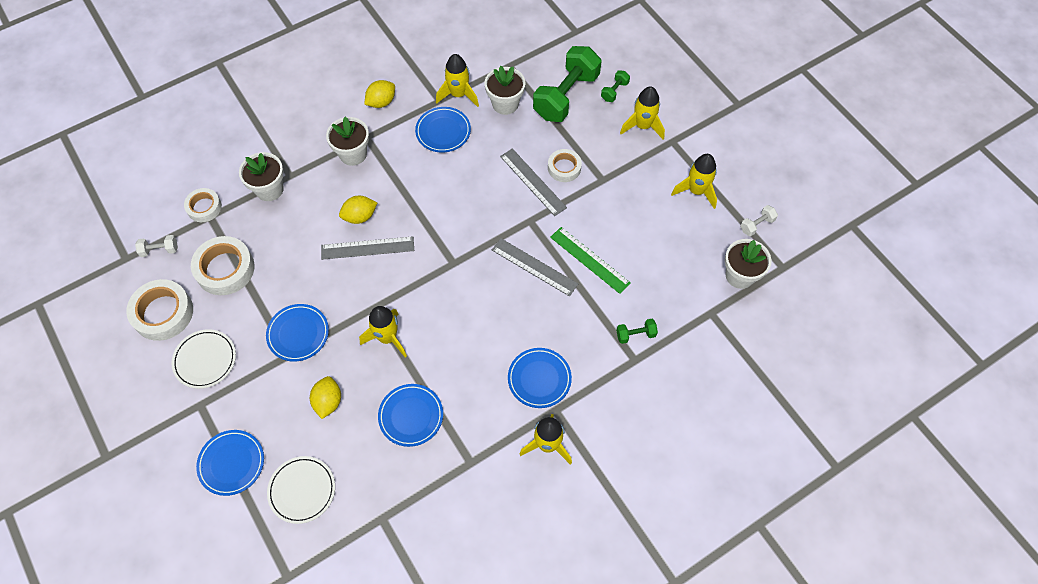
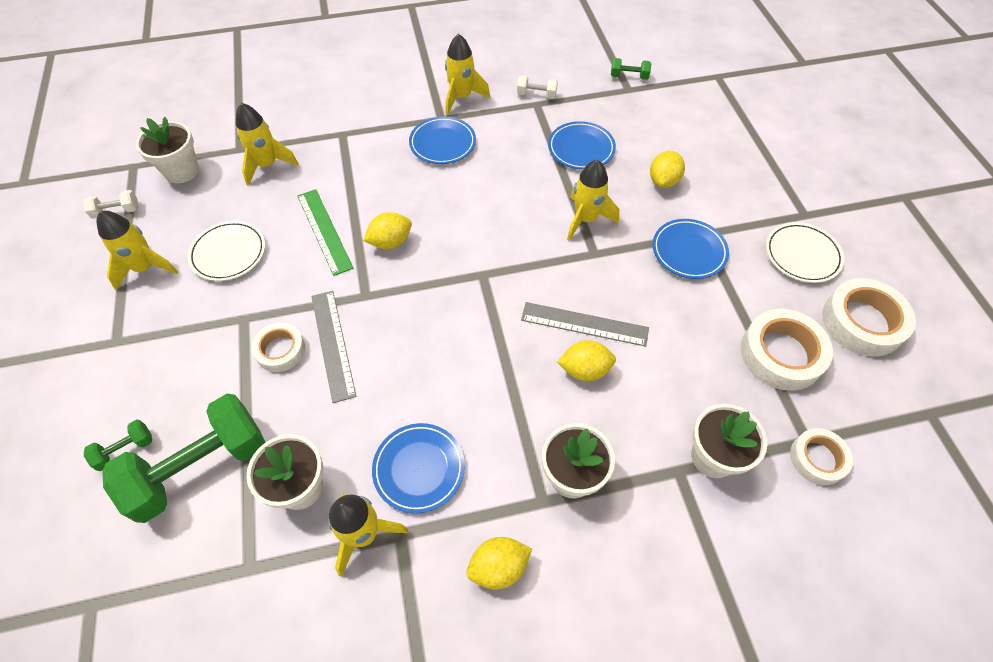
camera: 160 degrees left, 5 degrees down
white dumbbell [135,235,178,257] -> white dumbbell moved to [517,75,558,99]
blue plate [196,430,264,496] -> none
white plate [267,456,335,524] -> white plate moved to [188,221,265,281]
grey ruler [492,238,578,296] -> yellow lemon [363,212,412,249]
green dumbbell [616,319,658,344] -> green dumbbell moved to [611,58,652,80]
yellow rocket [620,86,665,139] -> yellow rocket moved to [236,103,299,186]

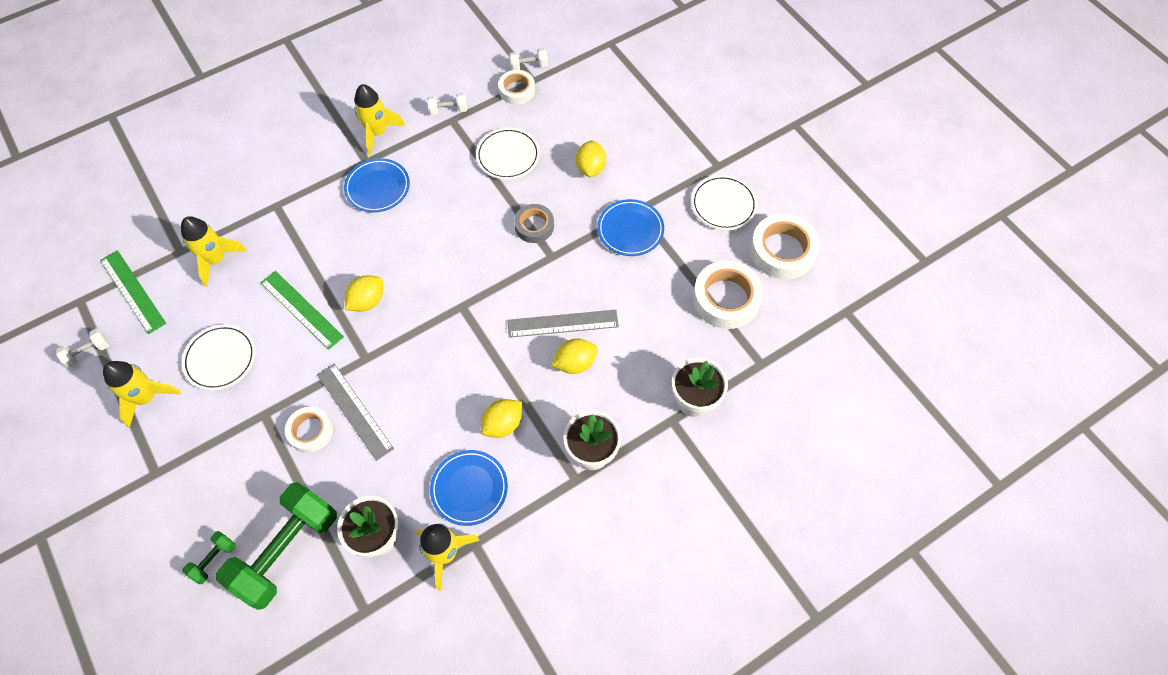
camera: 20 degrees left, 5 degrees up
white flower pot [136,117,199,183] -> green ruler [100,250,166,334]
yellow lemon [467,537,532,590] -> yellow lemon moved to [481,399,522,438]
blue plate [548,121,616,170] -> white plate [476,128,540,180]
yellow rocket [567,160,620,241] -> grey tape [514,204,554,243]
green dumbbell [611,58,652,80] -> white dumbbell [509,48,548,70]
white tape [790,428,853,485] -> white tape moved to [498,70,535,105]

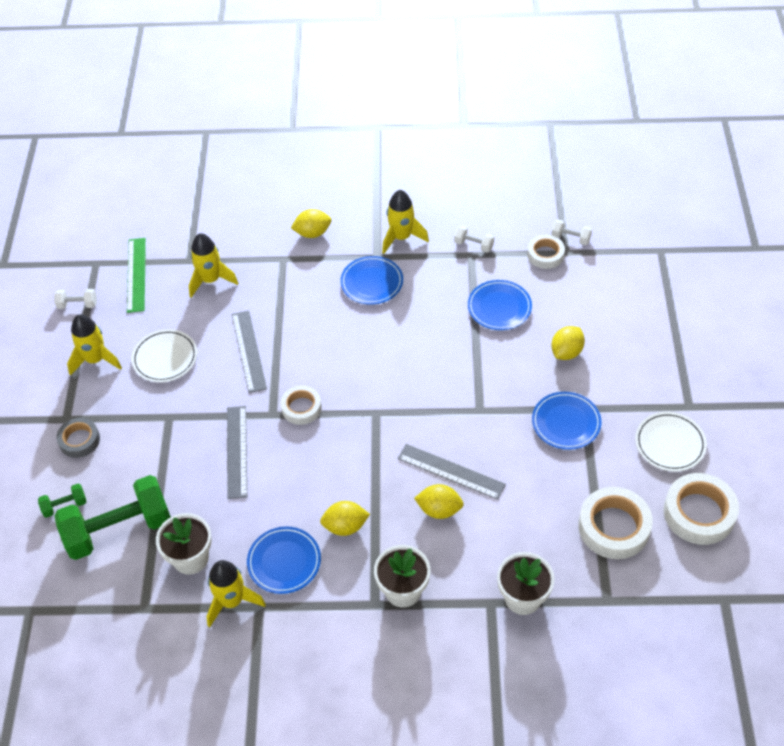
camera: 35 degrees right, 10 degrees down
green ruler [260,271,344,349] -> grey ruler [232,311,267,393]
white tape [285,407,333,453] -> white tape moved to [281,385,322,425]
yellow lemon [345,275,383,312] -> yellow lemon moved to [291,209,331,238]
white plate [476,128,540,180] -> blue plate [468,280,532,330]
grey tape [514,204,554,243] -> grey tape moved to [57,418,100,458]

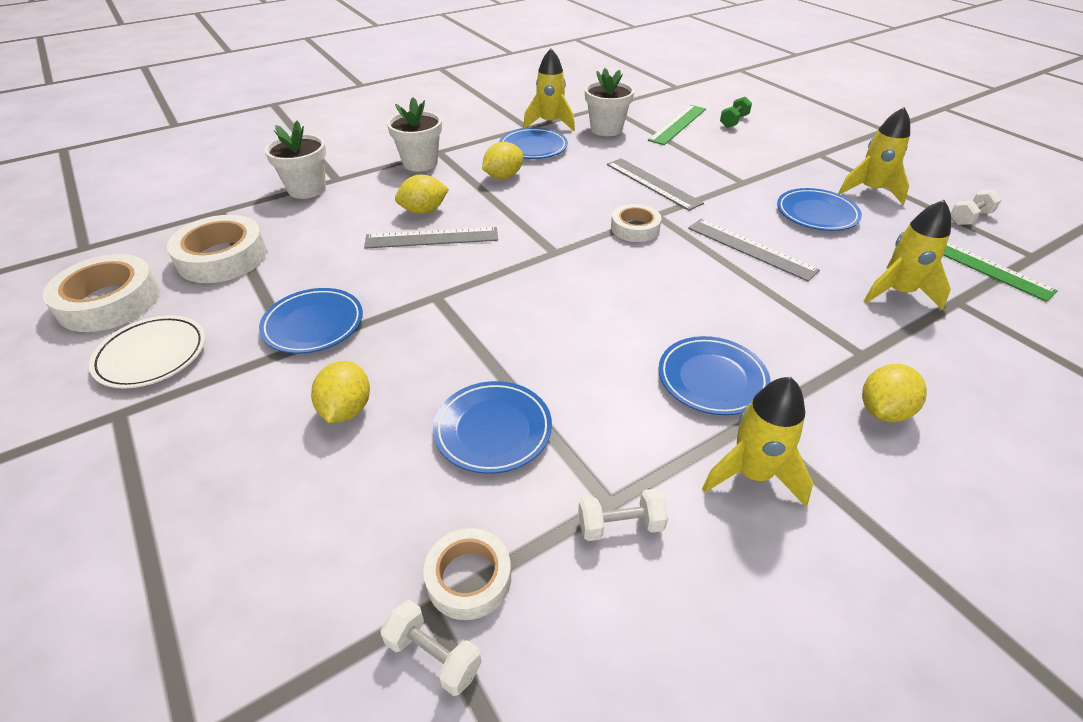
camera: 145 degrees right, 10 degrees down
green dumbbell [54,475,171,560] -> green ruler [648,105,706,145]
grey tape [57,418,100,458] -> none
white plate [132,329,197,382] -> blue plate [777,188,862,231]
white dumbbell [551,219,592,245] -> white dumbbell turned 45 degrees clockwise [380,600,482,696]

